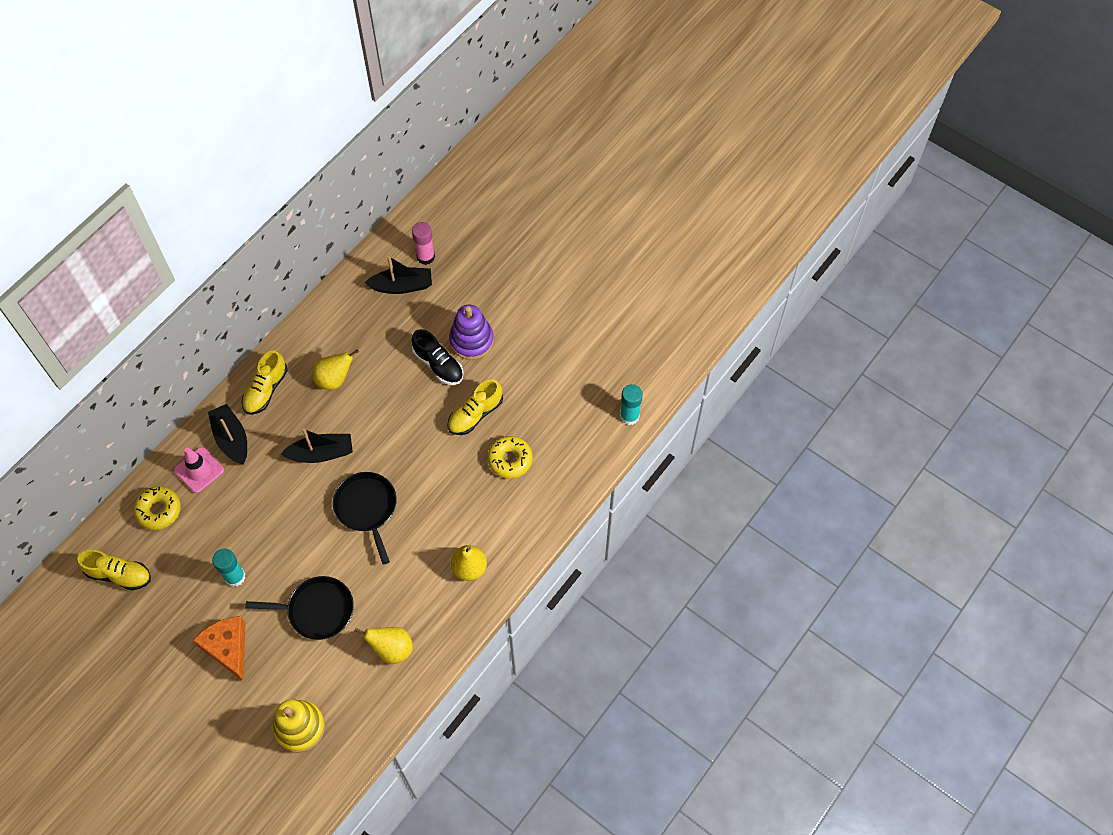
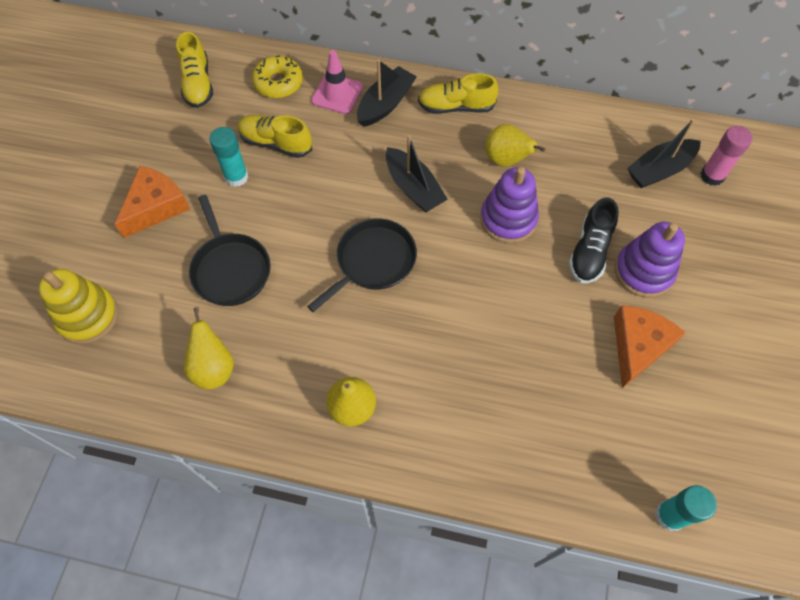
camera: 65 degrees right, 0 degrees up
black boat [365,256,432,294] -> black boat turned 90 degrees clockwise [627,118,701,188]
yellow shoe [447,379,503,435] -> yellow shoe moved to [238,115,312,158]
yellow donut [487,436,533,478] -> none
none -> purple stacking toy [480,167,539,243]
none -> orange cheese [614,305,686,388]

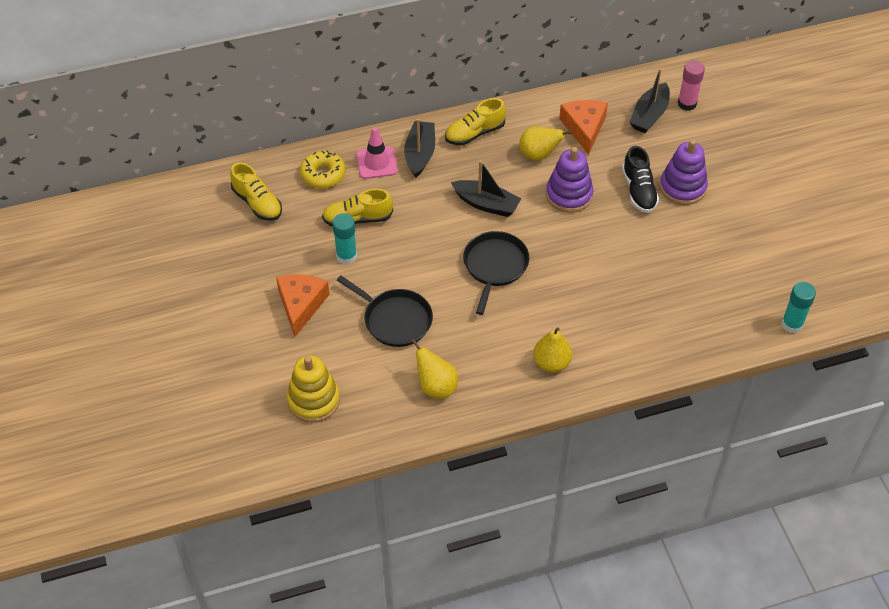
camera: 30 degrees left, 10 degrees down
orange cheese [614,305,686,388] -> orange cheese moved to [559,100,608,155]

